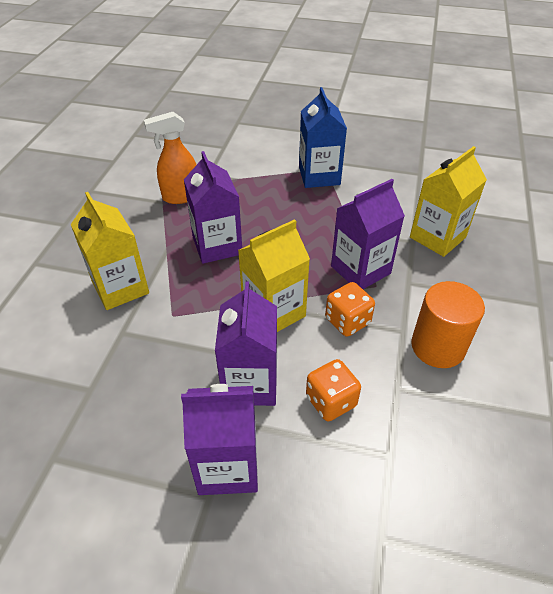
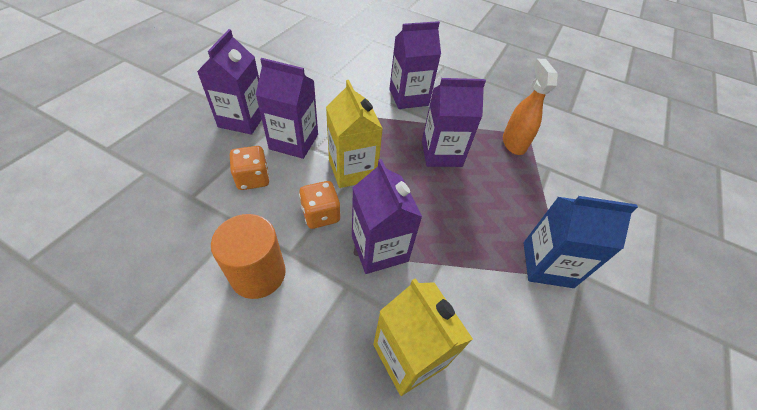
camera: 100 degrees right, 5 degrees up
yellow carton [70,192,149,310] -> purple carton [389,21,441,109]

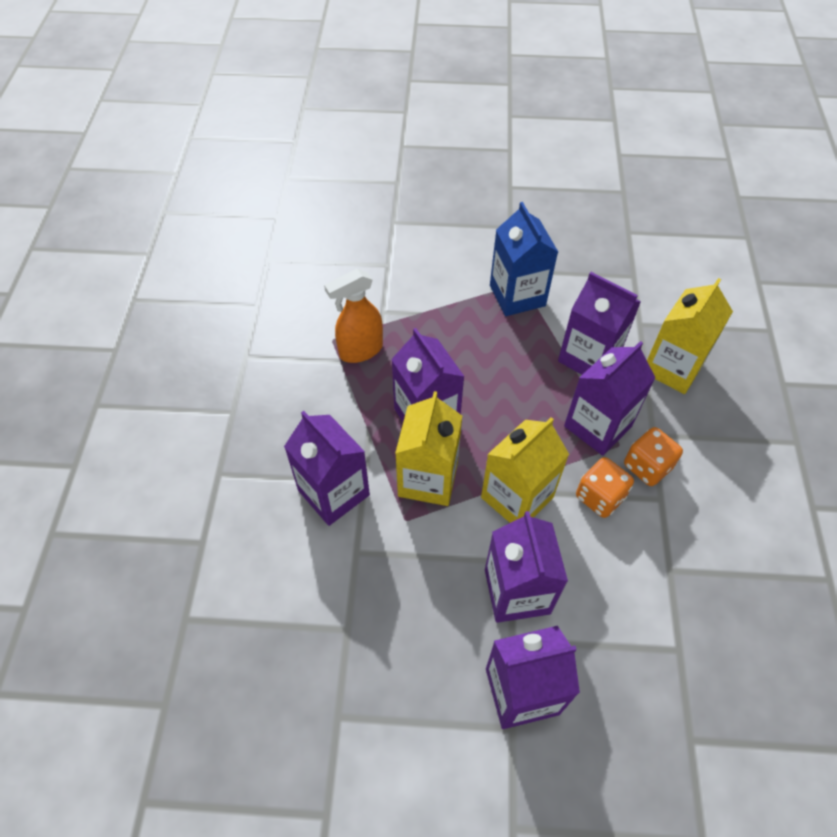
camera: 110 degrees left, 5 degrees up
orange cylinder [211,214,286,299] -> none
orange dice [230,146,270,190] -> orange dice moved to [624,427,683,486]
none -> yellow carton [395,391,462,506]
none -> purple carton [558,272,641,375]

